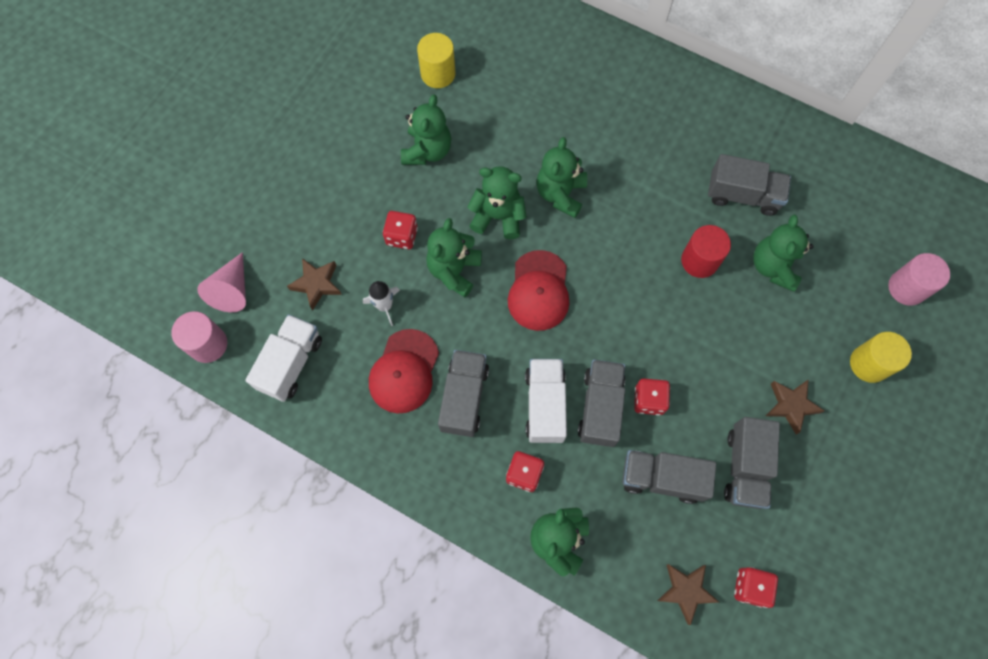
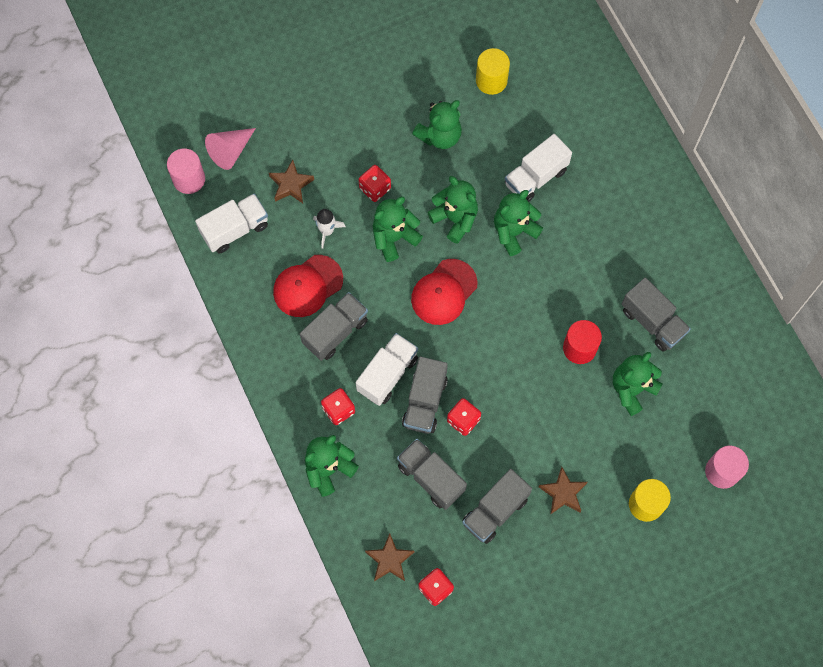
camera: 35 degrees right, 0 degrees up
grey truck [578,359,625,447] -> grey truck turned 150 degrees clockwise [402,357,448,434]
none -> white truck [505,134,572,202]

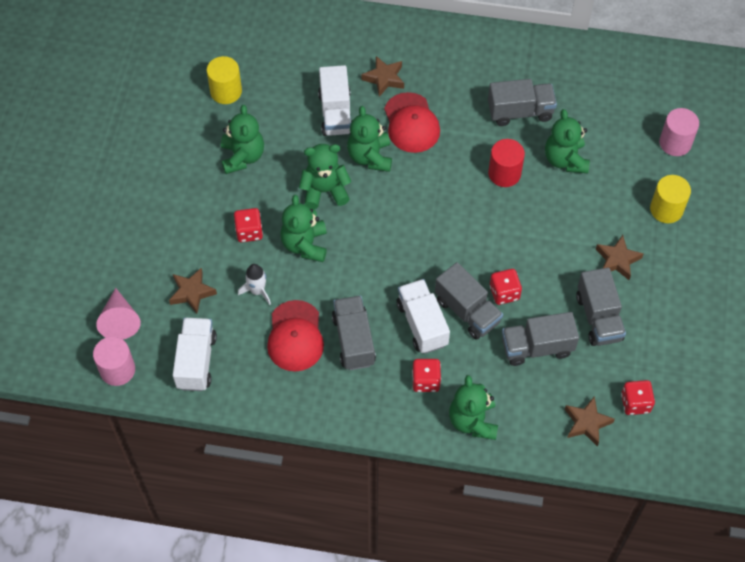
camera: 55 degrees left, 10 degrees down
red cap [411,259,478,325] -> red cap moved to [384,92,440,153]
none -> brown star [361,56,404,97]

